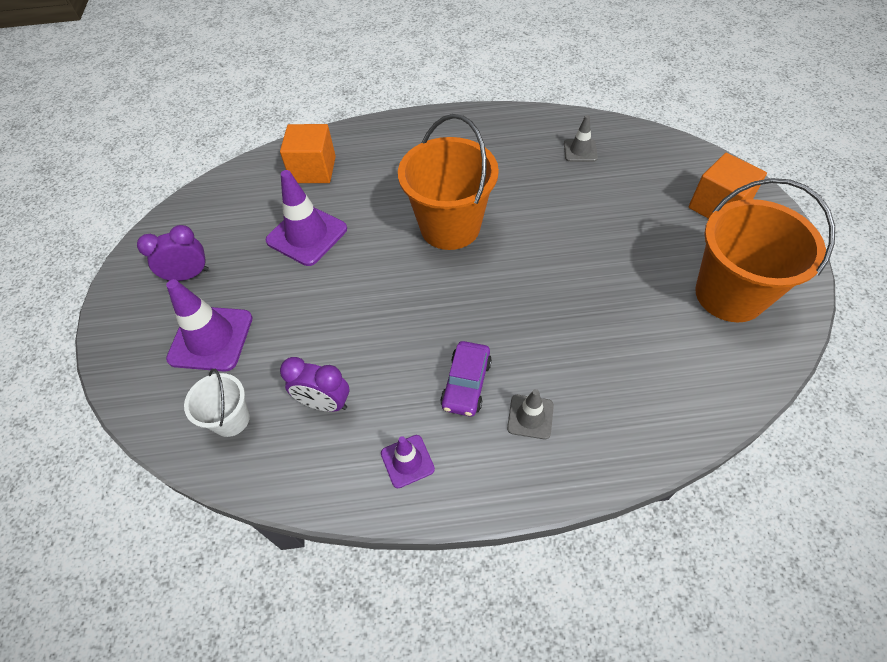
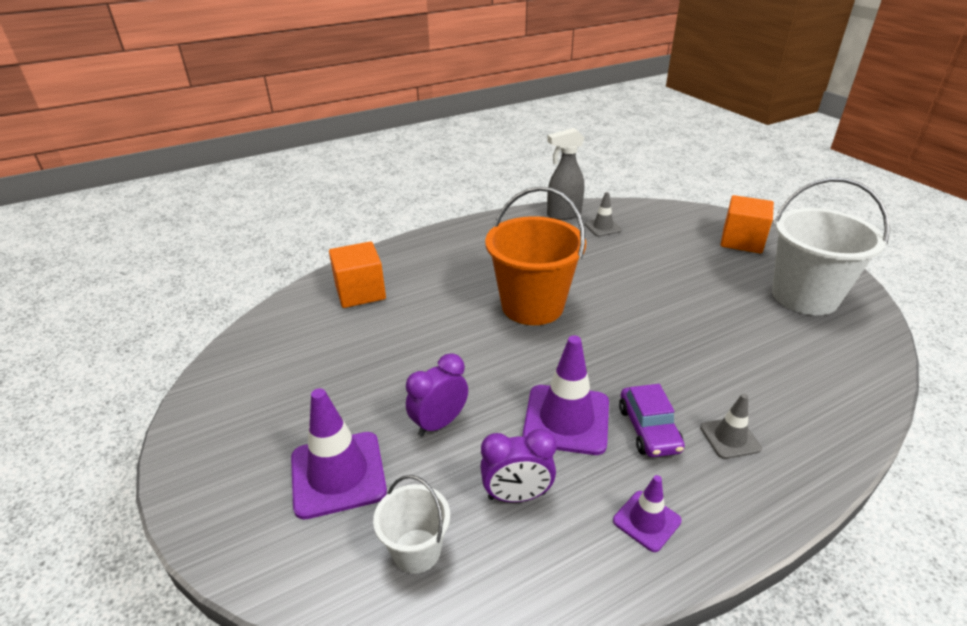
camera: 25 degrees left, 20 degrees down
purple clock [137,225,209,282] -> purple clock moved to [406,353,468,436]
purple traffic cone [266,170,347,266] -> purple traffic cone moved to [523,336,609,455]
orange bucket [695,178,835,322] -> white bucket [772,178,890,315]
none -> grey spray bottle [547,128,585,220]

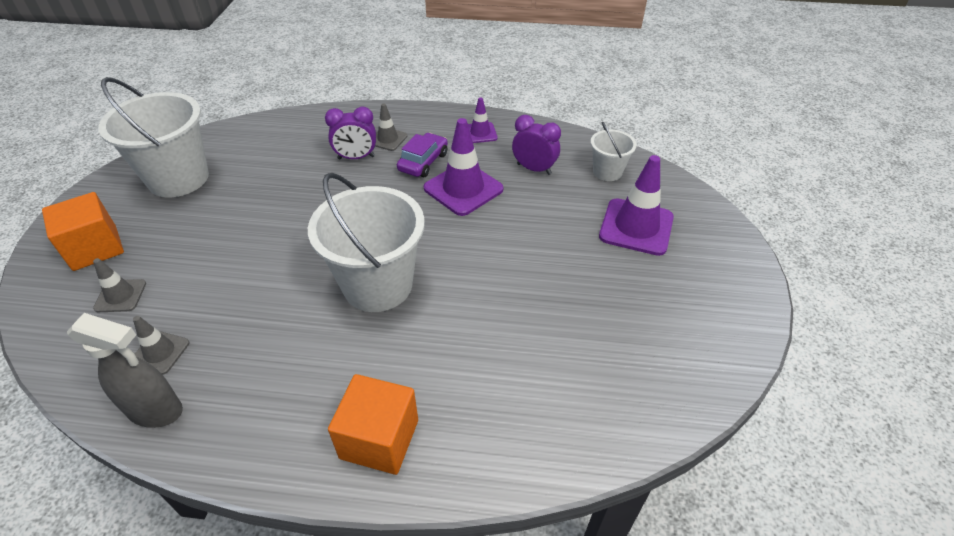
camera: 145 degrees left, 10 degrees up
orange cube [329,241,386,308] -> orange cube moved to [328,374,418,475]
purple clock [406,353,468,436] -> purple clock moved to [325,107,376,159]
orange bucket [485,186,586,325] -> white bucket [308,173,425,312]
none -> grey traffic cone [93,258,146,312]

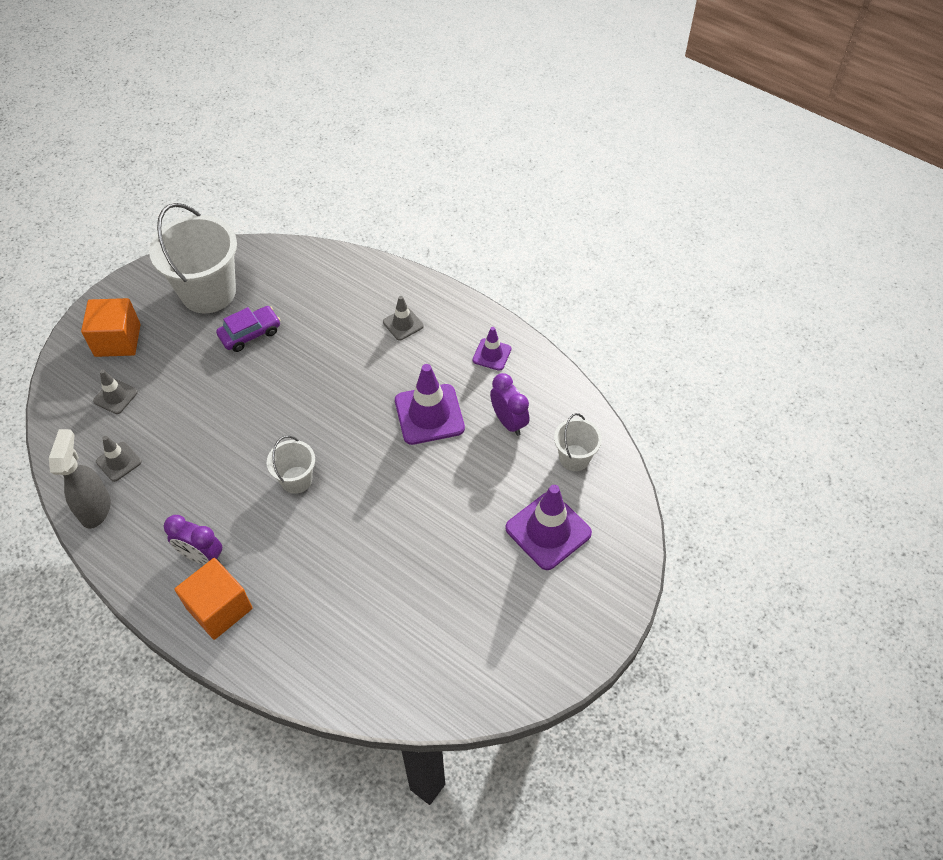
camera: 30 degrees right, 10 degrees up
grey spray bottle [67,313,183,428] -> grey spray bottle turned 135 degrees counterclockwise [49,429,111,529]
white bucket [308,173,425,312] -> white bucket [267,436,315,494], size x0.51
purple clock [325,107,376,159] -> purple clock moved to [164,515,222,565]
purple car [397,133,448,177] -> purple car moved to [216,306,280,352]

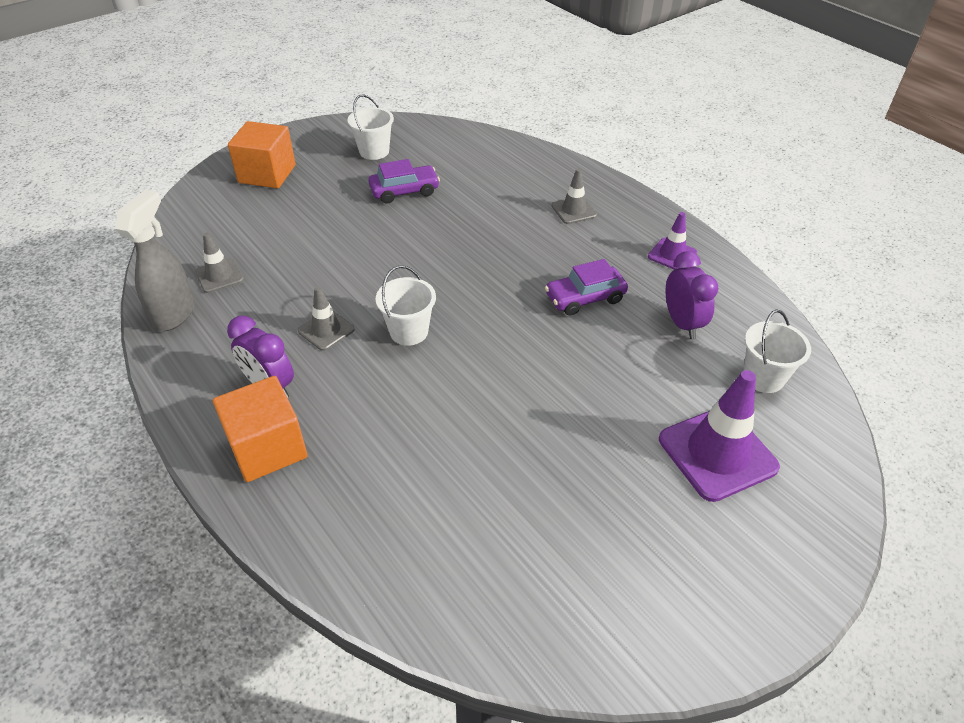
camera: 15 degrees right, 10 degrees down
grey traffic cone [93,370,138,414] -> grey traffic cone moved to [298,286,355,351]
white bucket [149,203,237,314] -> white bucket [347,94,394,160], size x0.51
purple traffic cone [395,364,465,445] -> purple car [545,259,628,316]

